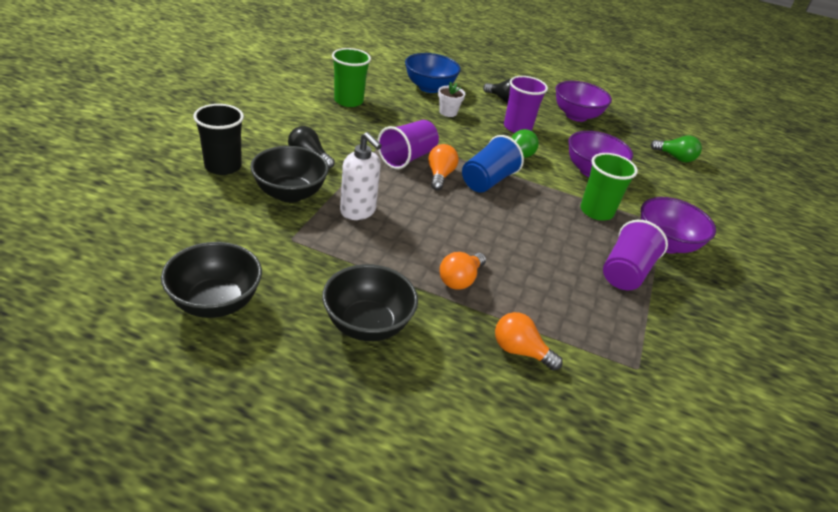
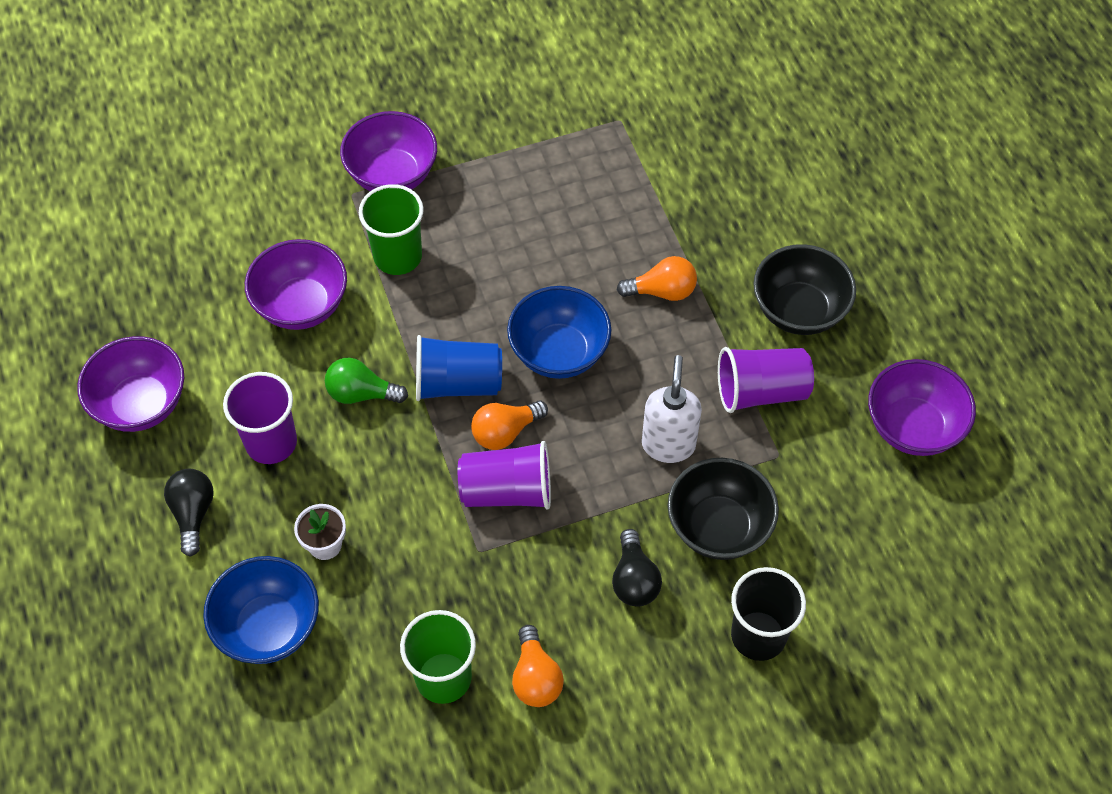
camera: 125 degrees left, 20 degrees up
black bowl [161,242,262,318] -> purple bowl [868,359,976,456]
orange light bulb [495,312,563,370] -> orange light bulb moved to [512,625,564,707]
purple cup [603,220,668,290] -> purple cup moved to [718,347,814,413]
green light bulb [651,135,702,162] -> none
none -> blue bowl [507,286,611,379]

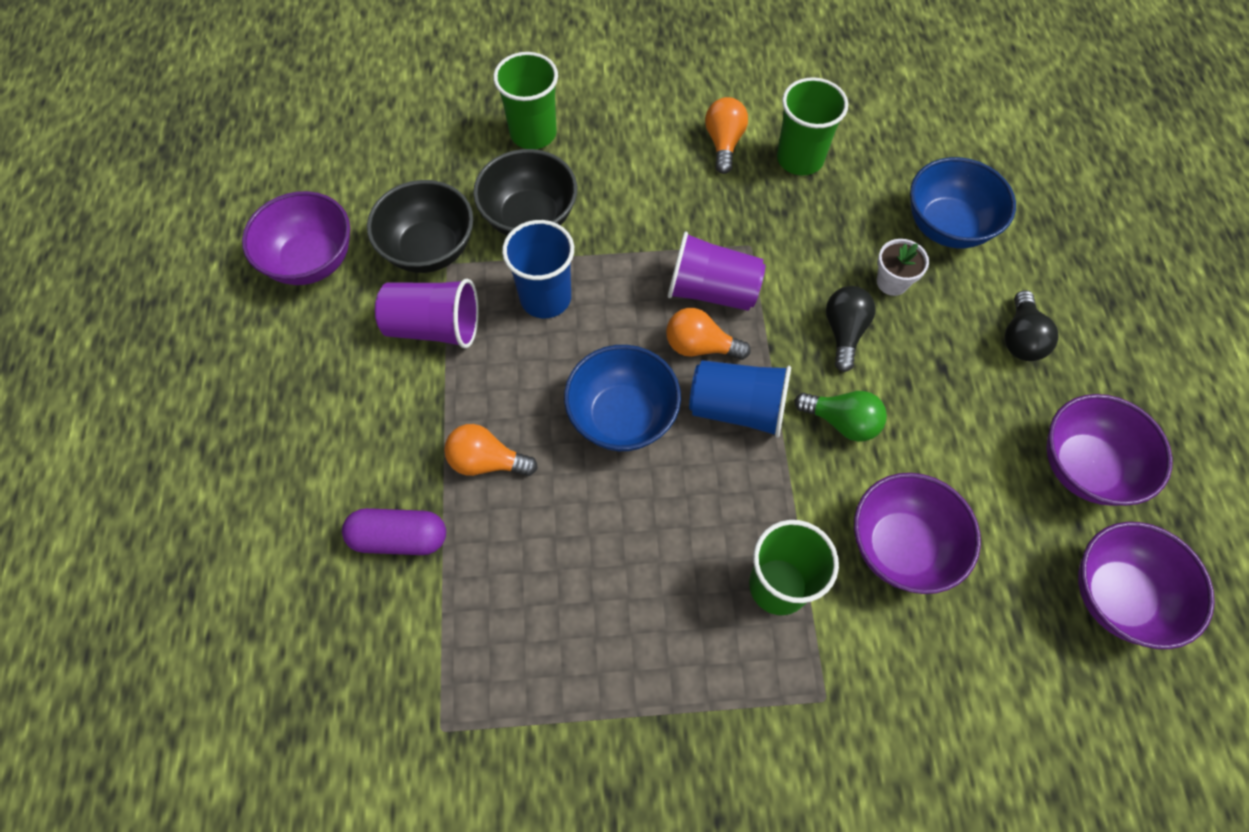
camera: 165 degrees left, 5 degrees up
purple cup [223,372,297,464] -> none
purple bowl [340,111,437,191] -> purple bowl moved to [1078,522,1215,649]
orange light bulb [471,401,548,450] -> orange light bulb turned 150 degrees counterclockwise [666,308,751,360]
black light bulb [612,529,662,607] -> black light bulb moved to [826,286,876,372]
white soap dispenser [642,355,702,463] -> blue cup [502,220,574,318]
black cup [731,567,806,661] -> green cup [493,52,558,149]
black bowl [753,244,856,335] -> black bowl moved to [367,180,473,273]
none -> purple capsule [342,508,446,555]

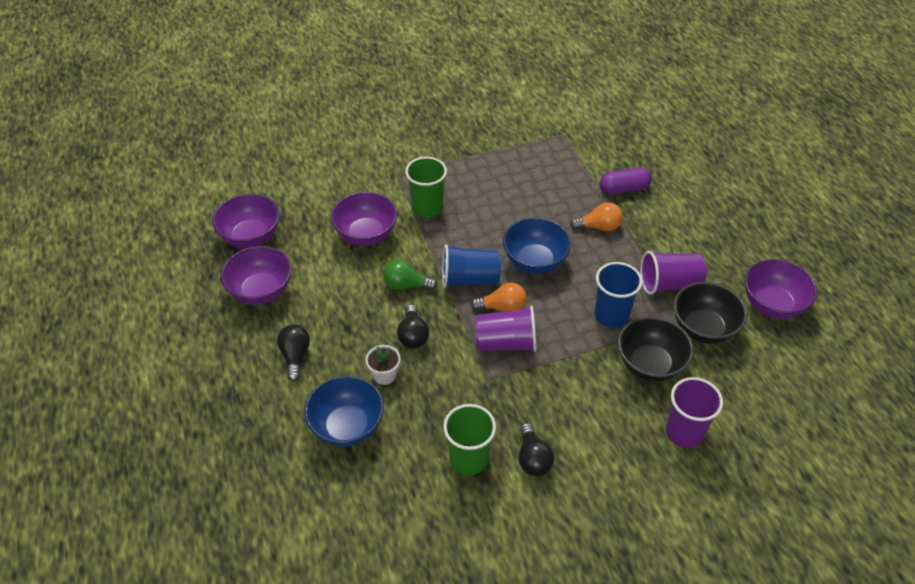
camera: 165 degrees right, 15 degrees down
green cup [493,52,558,149] -> purple cup [666,377,723,448]
orange light bulb [705,97,748,174] -> black light bulb [518,423,554,476]

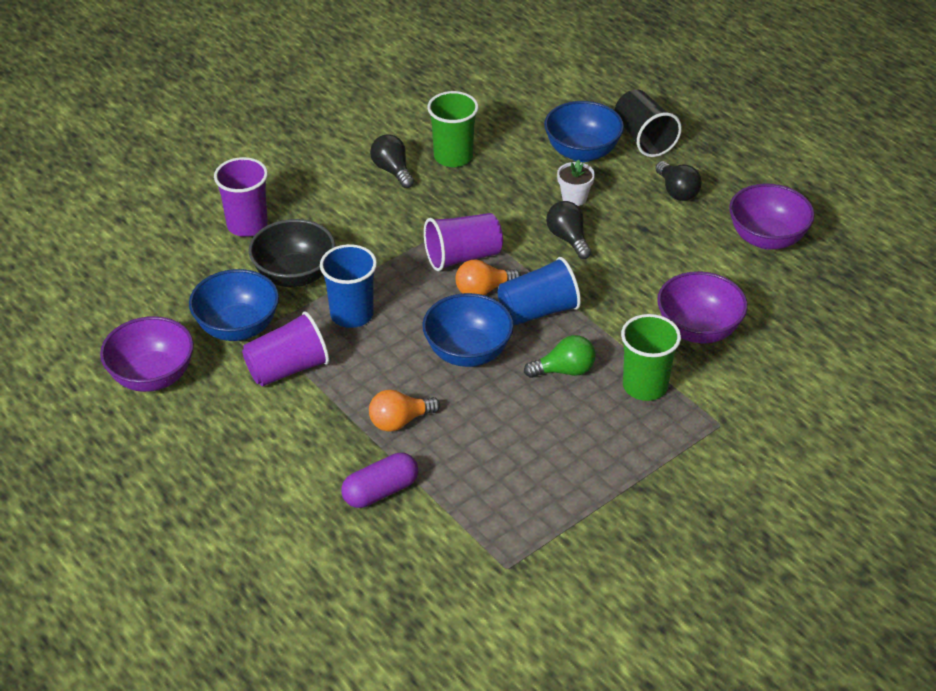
camera: 160 degrees right, 5 degrees down
purple bowl [212,194,279,248] -> none
green light bulb [383,259,438,290] -> green light bulb moved to [524,335,596,378]
black bowl [674,282,747,344] -> blue bowl [189,269,279,341]
none -> black cup [615,89,682,157]

